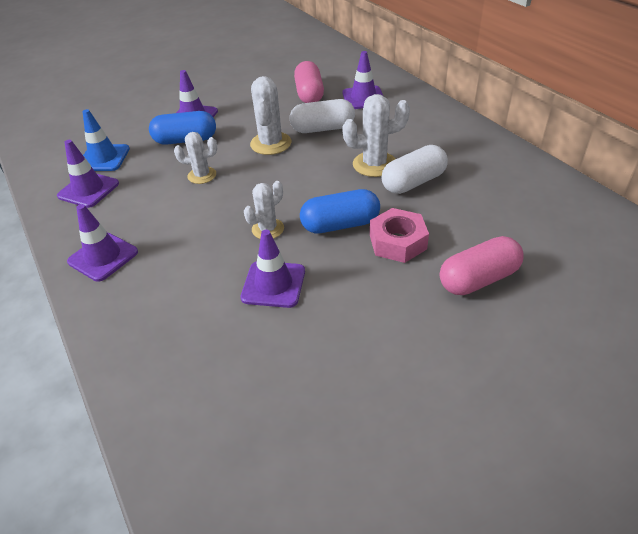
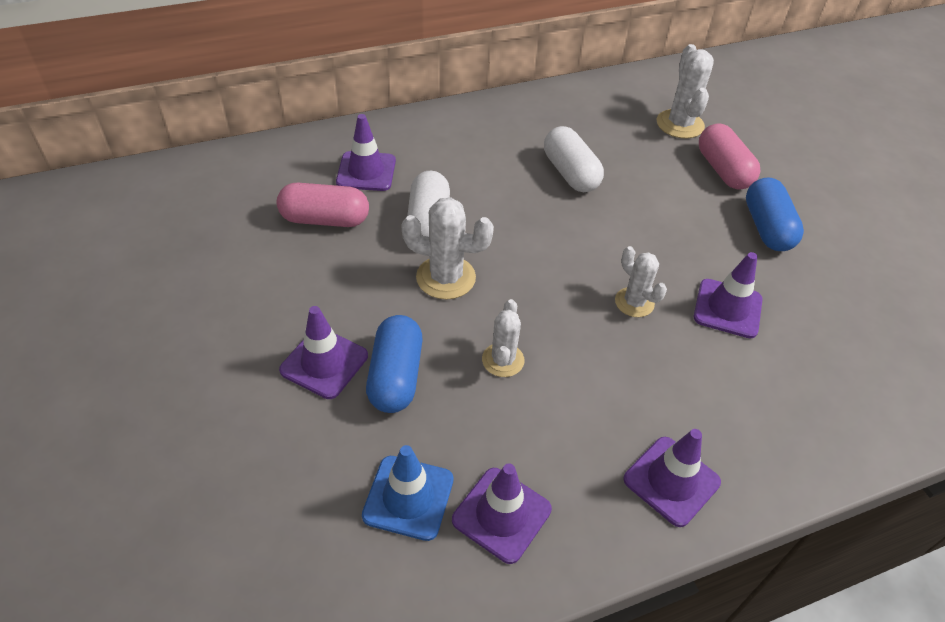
camera: 85 degrees left, 5 degrees up
blue capsule [300,189,380,234] -> blue capsule moved to [746,177,804,251]
white cactus [342,94,410,177] -> white cactus moved to [657,44,714,139]
pink nut [370,208,429,263] -> none

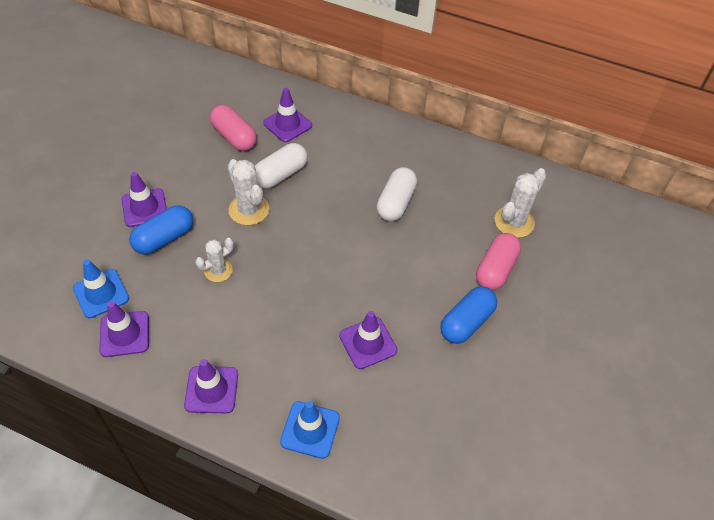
camera: 45 degrees right, 5 degrees up
white cactus [615,246,667,317] -> none
none -> blue traffic cone [280,401,340,459]

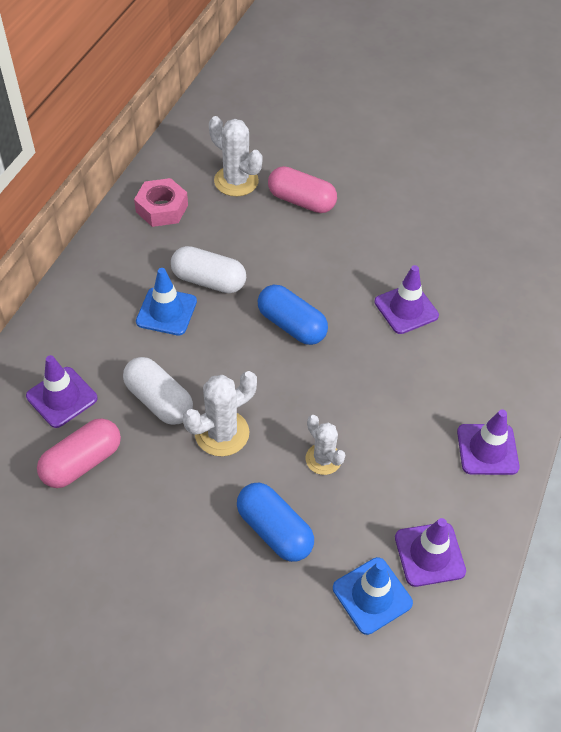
camera: 90 degrees left, 0 degrees up
purple traffic cone [122,172,167,227] -> none
blue traffic cone [280,401,340,459] -> blue traffic cone moved to [136,268,197,336]
blue capsule [440,287,497,344] -> blue capsule moved to [258,285,328,345]
none -> pink nut [134,178,188,227]

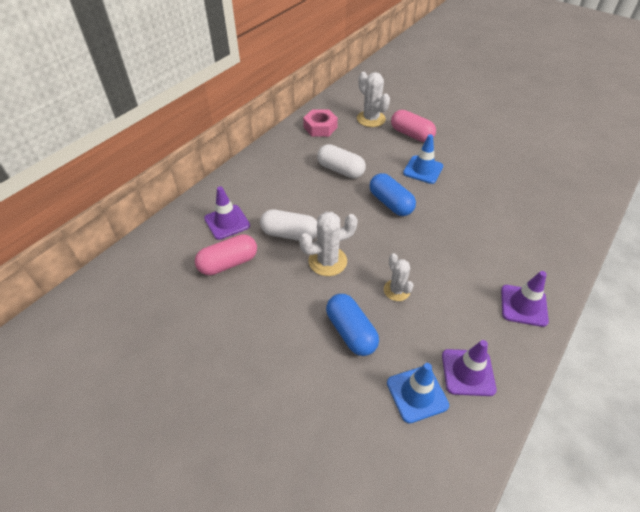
camera: 15 degrees right, 5 degrees down
white capsule [123,357,193,425] -> white capsule turned 45 degrees counterclockwise [260,210,317,241]
blue traffic cone [136,268,197,336] -> blue traffic cone moved to [403,134,443,184]
purple traffic cone [374,265,439,334] -> none

